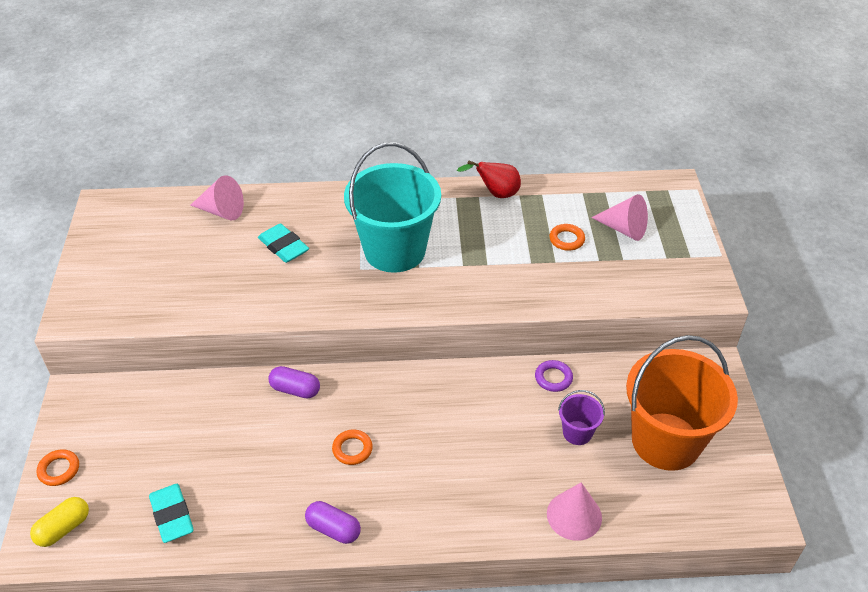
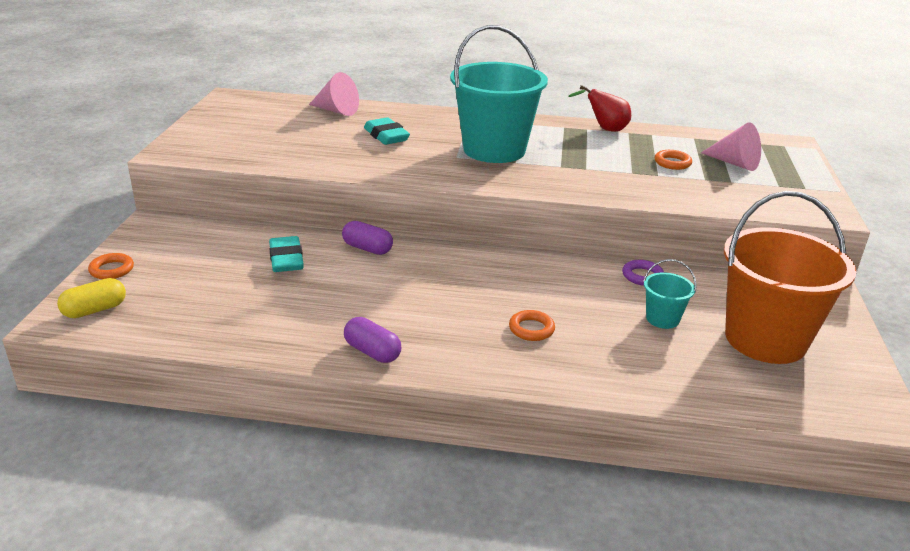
camera: 10 degrees right, 15 degrees down
turquoise eraser [149,484,194,543] -> turquoise eraser moved to [269,236,304,272]
orange ring [332,429,373,465] -> orange ring moved to [509,310,555,341]
pink cone [547,482,602,541] -> none
purple bucket [558,390,605,445] -> turquoise bucket [643,259,697,329]

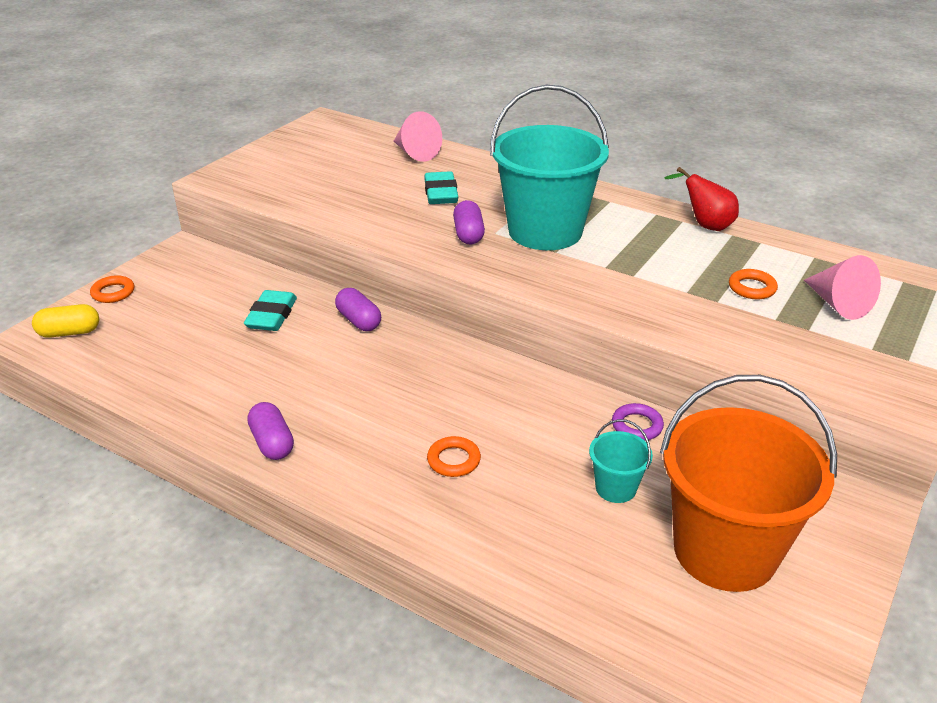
camera: 25 degrees right, 5 degrees up
none -> purple capsule [453,200,485,244]

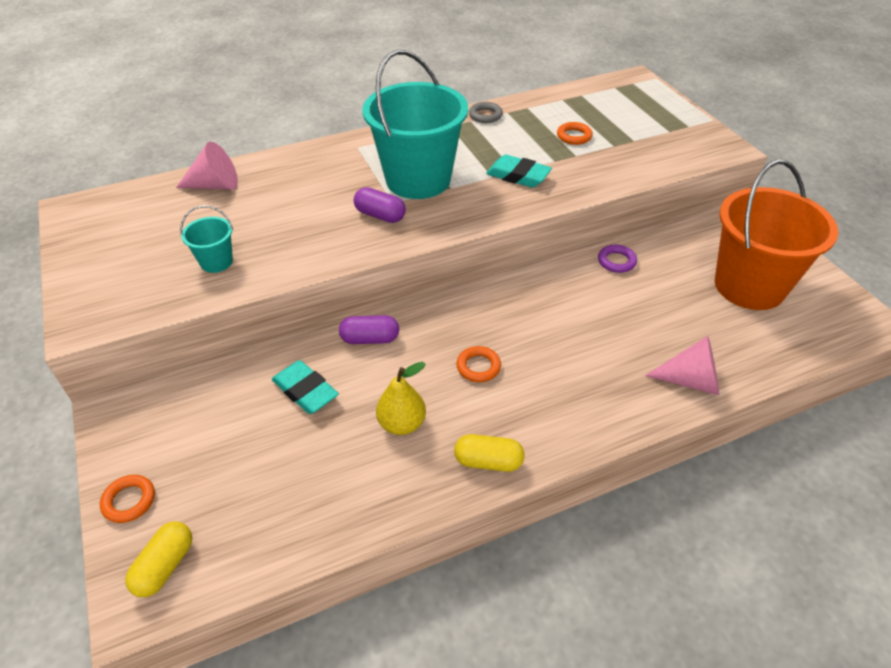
camera: 55 degrees left, 10 degrees up
purple capsule [247,402,294,460] -> yellow capsule [454,434,525,472]
turquoise eraser [424,171,458,204] -> turquoise eraser moved to [486,155,552,188]
orange ring [427,436,481,477] -> orange ring moved to [457,346,501,382]
turquoise bucket [589,419,653,503] -> turquoise bucket moved to [180,205,233,273]
red pear [664,167,739,231] -> grey ring [469,102,503,123]
pink cone [804,255,881,320] -> pink cone moved to [645,336,719,395]
none -> yellow pear [376,362,426,435]

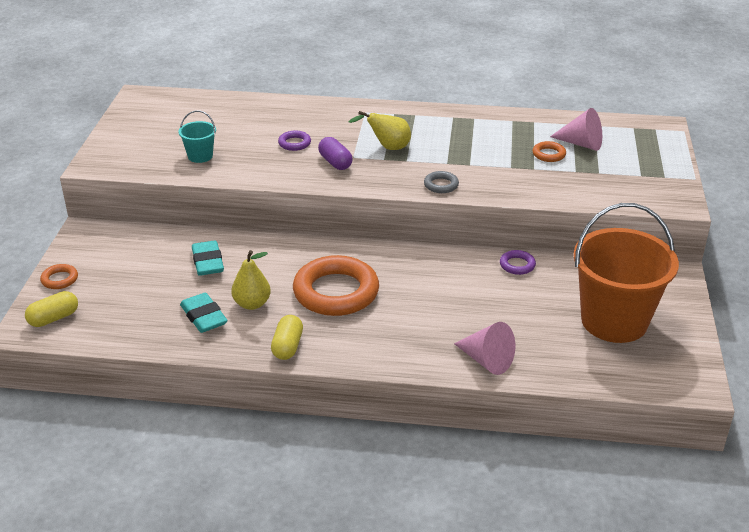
camera: 30 degrees right, 10 degrees down
pink cone [176,142,238,190] -> pink cone moved to [550,108,602,151]
purple capsule [339,315,399,344] -> none
turquoise bucket [362,50,468,199] -> yellow pear [348,111,411,150]
yellow capsule [454,434,525,472] -> yellow capsule turned 60 degrees clockwise [271,315,303,360]
orange ring [457,346,501,382] -> orange ring [293,255,379,316], size x2.32
grey ring [469,102,503,123] -> grey ring moved to [424,171,459,193]
turquoise eraser [486,155,552,188] -> turquoise eraser moved to [180,293,228,333]
none -> purple ring [278,131,311,151]

